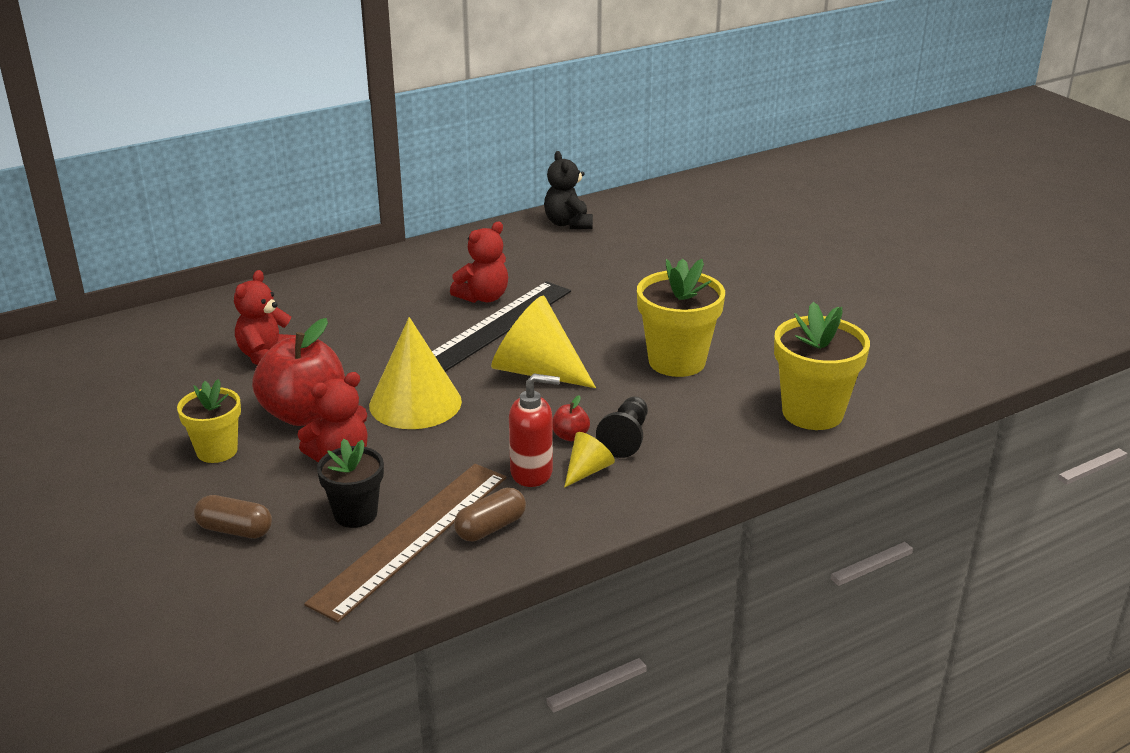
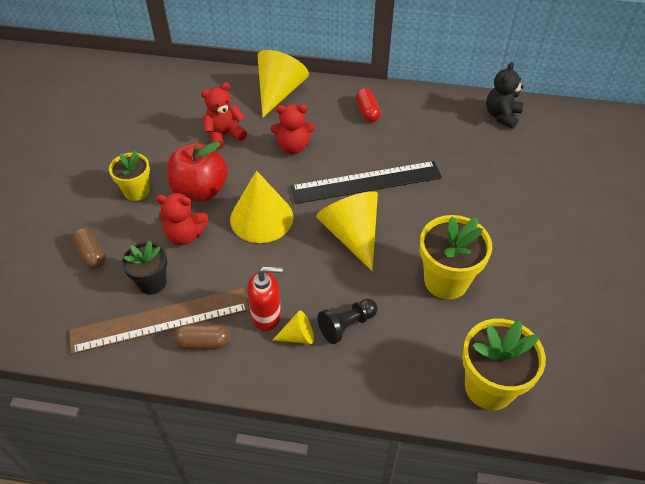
camera: 40 degrees right, 20 degrees up
red teddy bear [450,222,508,303] -> red teddy bear moved to [271,104,315,154]
red soap dispenser [509,374,560,487] -> red soap dispenser turned 45 degrees counterclockwise [247,267,283,331]
red apple [552,395,590,441] -> none
none -> yellow cone [257,50,309,118]
none -> red capsule [356,88,381,122]

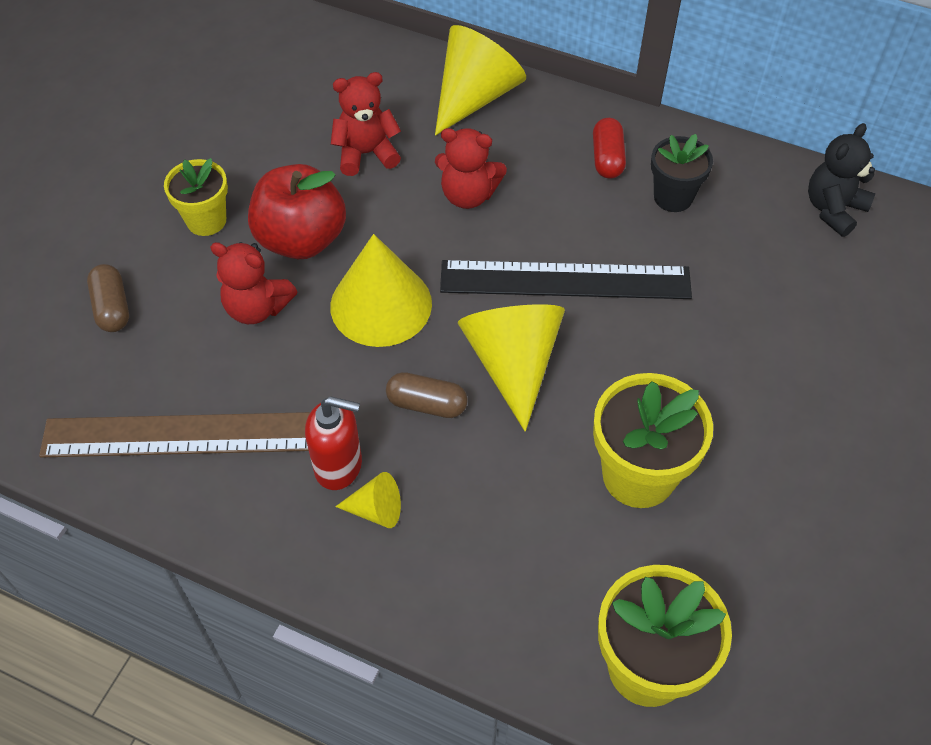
camera: 15 degrees right, 5 degrees up
black flower pot [122,241,167,295] -> black flower pot moved to [651,134,713,212]
brown capsule [174,324,231,349] -> brown capsule moved to [386,372,468,418]
black pawn [318,299,378,344] -> none

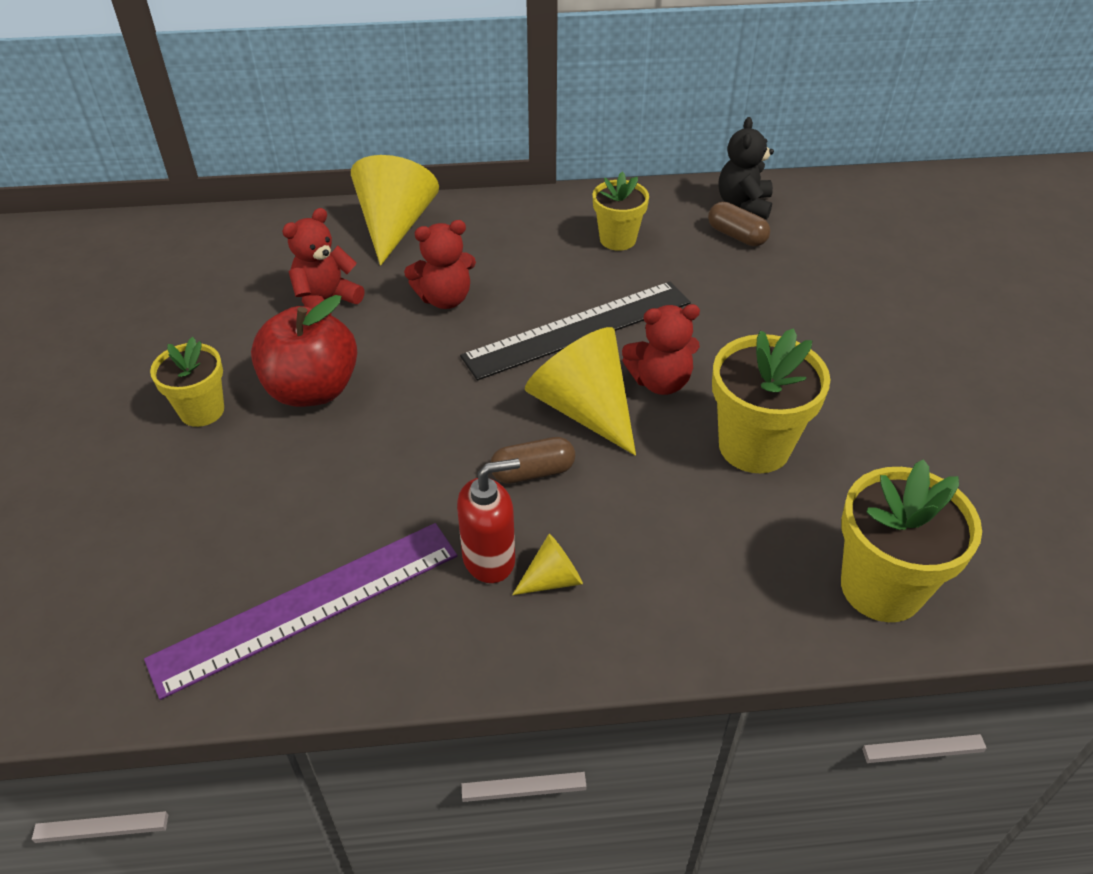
camera: 30 degrees left, 10 degrees down
brown ruler [39,412,310,458] -> purple ruler [144,523,457,700]
brown capsule [87,264,129,332] -> brown capsule moved to [708,202,770,246]
red teddy bear [210,242,297,324] -> red teddy bear moved to [622,304,700,395]
yellow cone [330,234,432,347] -> none
red capsule [593,118,626,179] -> none
black flower pot [651,134,713,212] -> yellow flower pot [593,172,649,251]

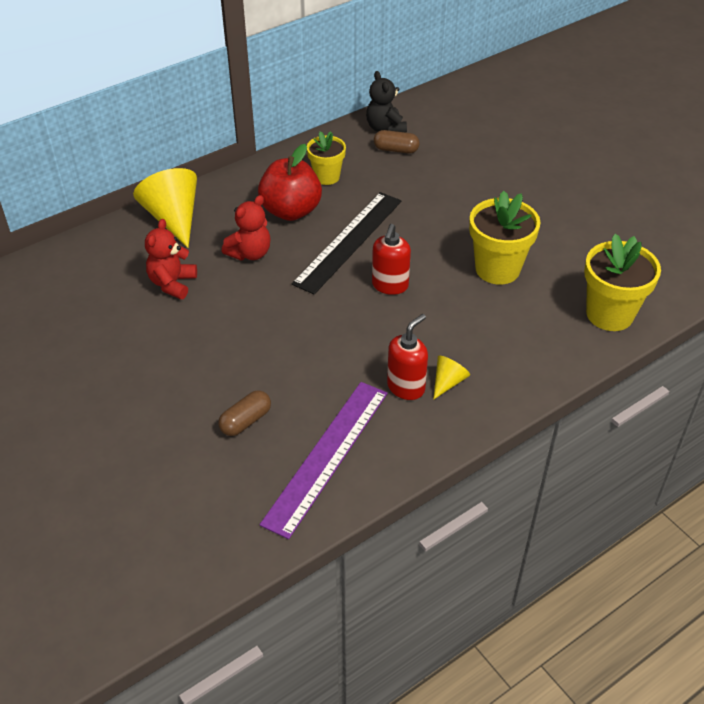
camera: 30 degrees left, 0 degrees up
yellow flower pot [150,337,224,427] -> none
red apple [251,295,357,407] -> red apple moved to [258,144,322,221]
brown capsule [490,437,575,484] -> brown capsule moved to [218,390,271,436]
yellow cone [525,327,636,456] -> red soap dispenser [372,224,411,295]
red teddy bear [622,304,700,395] -> none

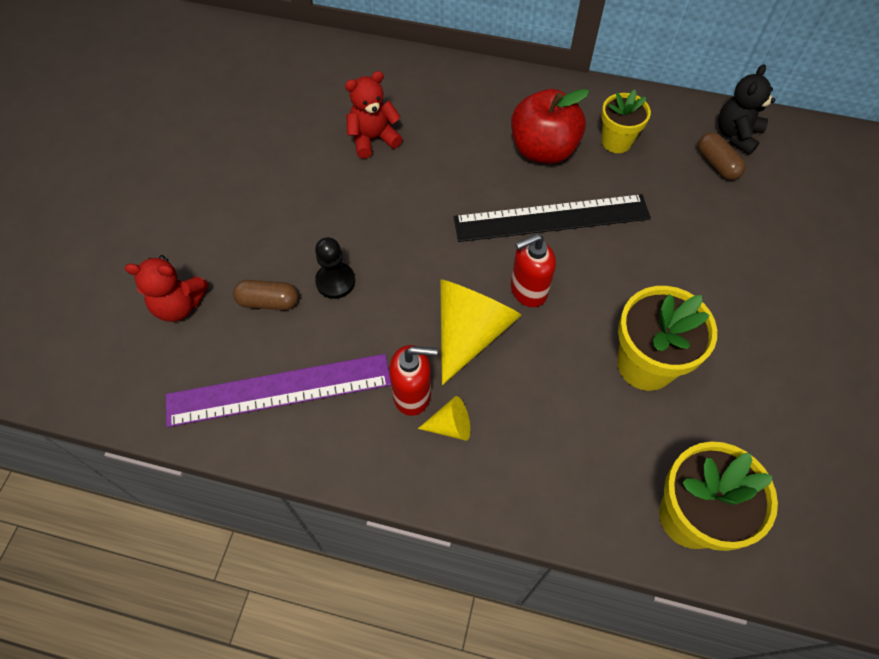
camera: 50 degrees right, 15 degrees up
yellow cone [133,168,197,248] -> yellow cone moved to [440,279,522,385]
red teddy bear [222,195,271,260] -> red teddy bear moved to [125,255,209,322]
none -> black pawn [315,237,355,299]

